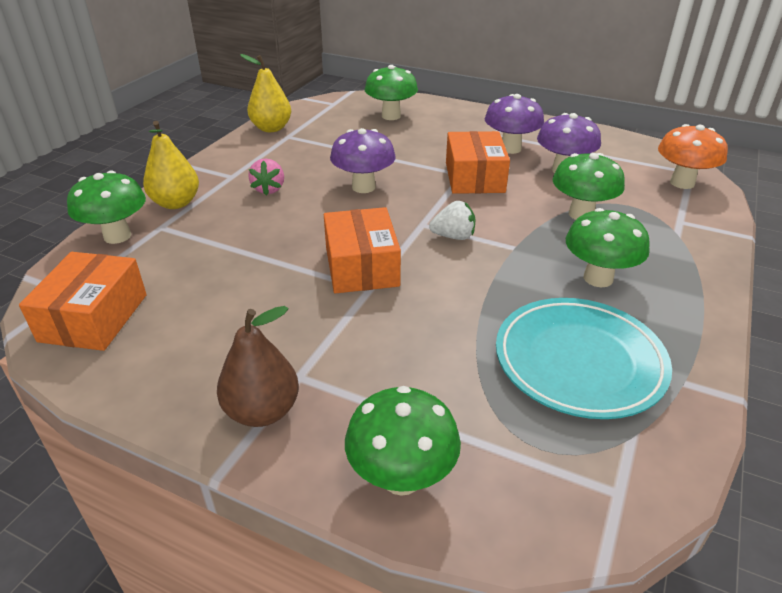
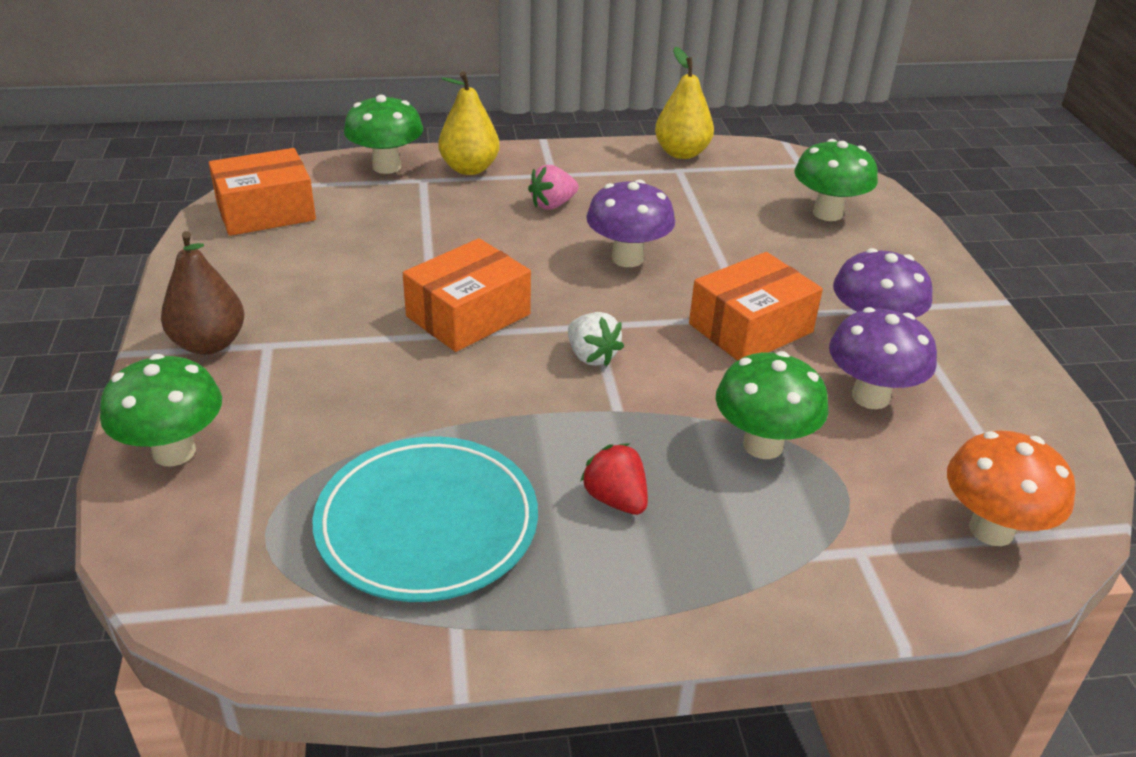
camera: 55 degrees right, 0 degrees up
green mushroom [566,208,650,287] -> red strawberry [580,443,648,515]

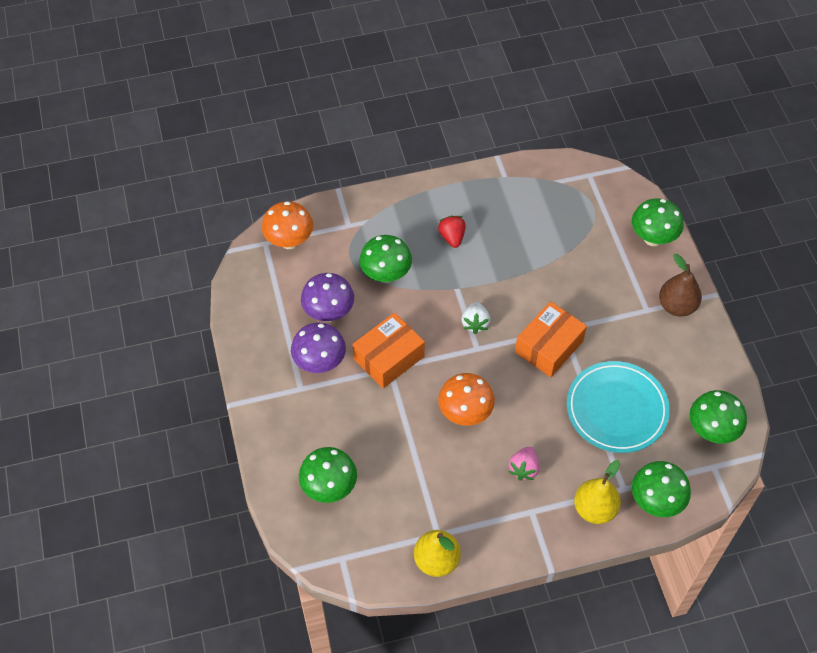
camera: 175 degrees right, 20 degrees up
orange box [209,148,316,236] -> green mushroom [690,390,747,444]
turquoise plate [312,437,538,602] -> turquoise plate moved to [567,361,670,453]
pink strawberry [528,165,579,210] -> pink strawberry turned 150 degrees clockwise [508,447,539,481]
white strawberry [568,312,624,366] -> white strawberry turned 135 degrees counterclockwise [461,302,491,334]
red strawberry [580,443,648,515] -> red strawberry turned 150 degrees counterclockwise [438,216,466,248]
purple mushroom [586,180,675,267] -> orange mushroom [438,373,495,426]

